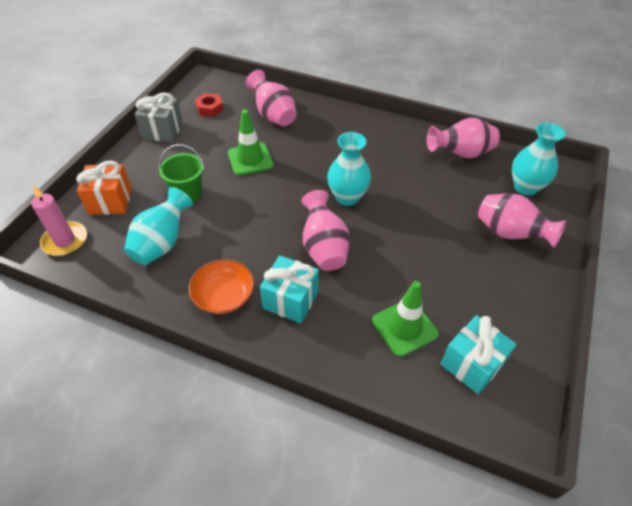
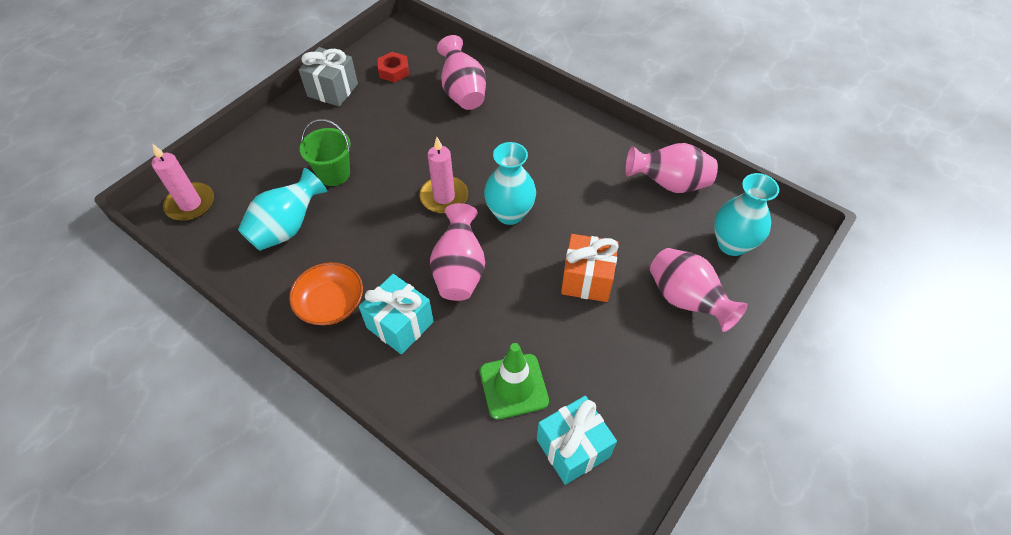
camera: 15 degrees right, 5 degrees up
orange gift [76,160,132,215] -> orange gift moved to [561,234,619,302]
green traffic cone [228,110,274,176] -> none
none -> pink candle [419,137,468,214]

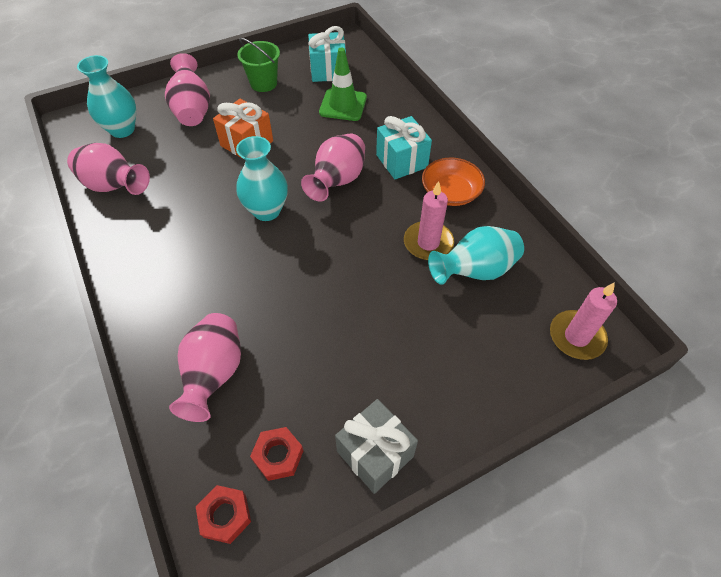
camera: 155 degrees left, 0 degrees up
green bucket [300,119,351,186] -> green bucket moved to [237,38,280,92]
pink candle [419,137,468,214] -> pink candle moved to [404,181,454,260]
none -> red nut [196,485,251,544]

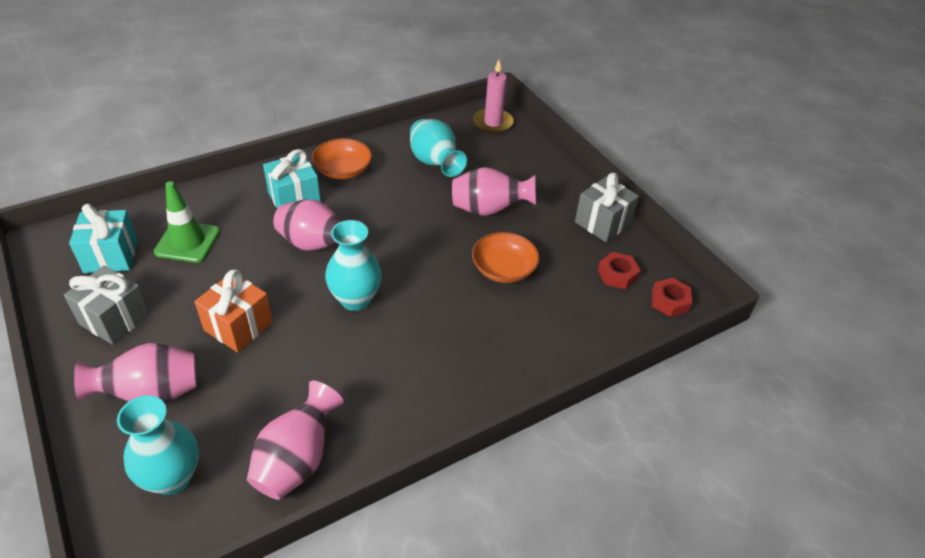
camera: 95 degrees left, 10 degrees down
pink vase [169,313,241,422] -> pink vase moved to [452,167,536,216]
green bucket [237,38,280,92] -> grey gift [64,266,150,345]
pink candle [404,181,454,260] -> none
none -> orange bowl [472,232,540,283]

